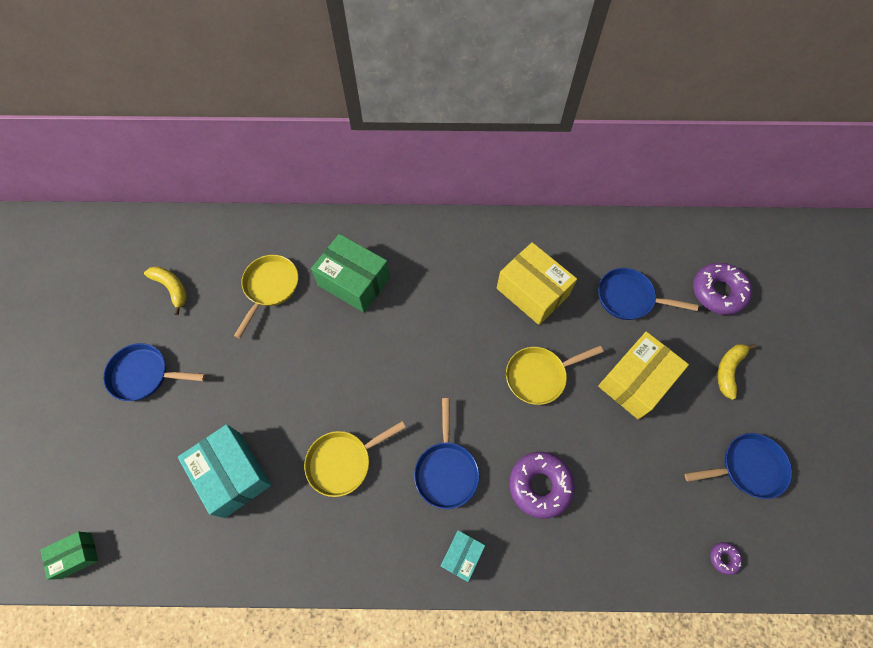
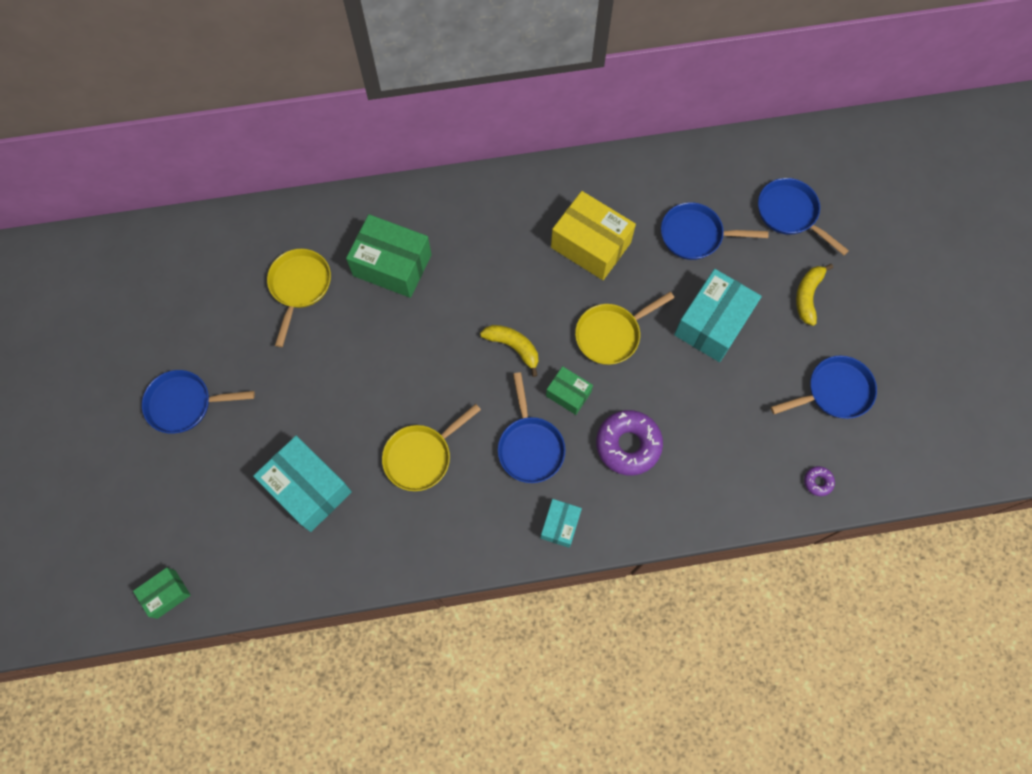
camera: 10 degrees left, 5 degrees up
yellow banana [144,266,187,315] -> yellow banana moved to [480,325,538,377]
yellow box [598,331,689,420] -> turquoise box [674,269,762,362]
purple donut [693,263,752,315] -> blue pan [758,178,849,255]
none -> green box [546,366,593,415]

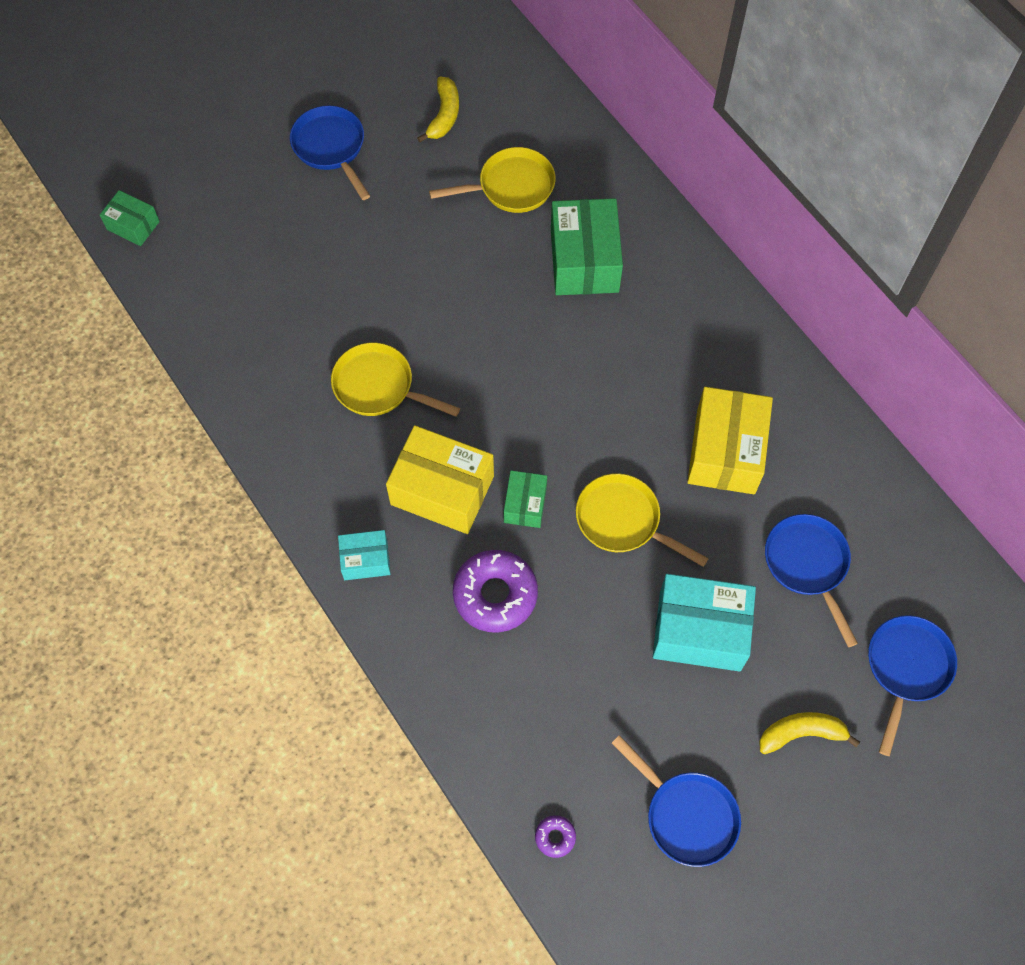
camera: 65 degrees right, 5 degrees down
turquoise box [253,436,352,532] -> none
yellow banana [480,325,538,377] -> yellow banana moved to [417,77,459,142]
blue pan [498,372,565,483] -> yellow box [386,425,494,534]

